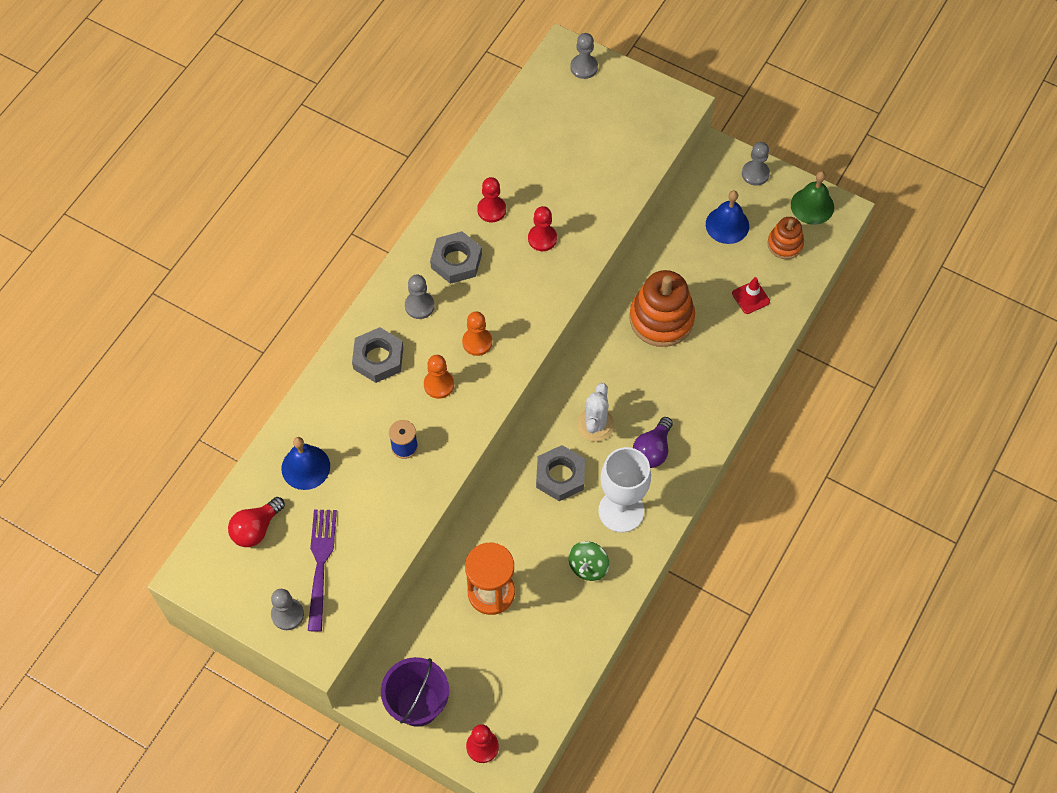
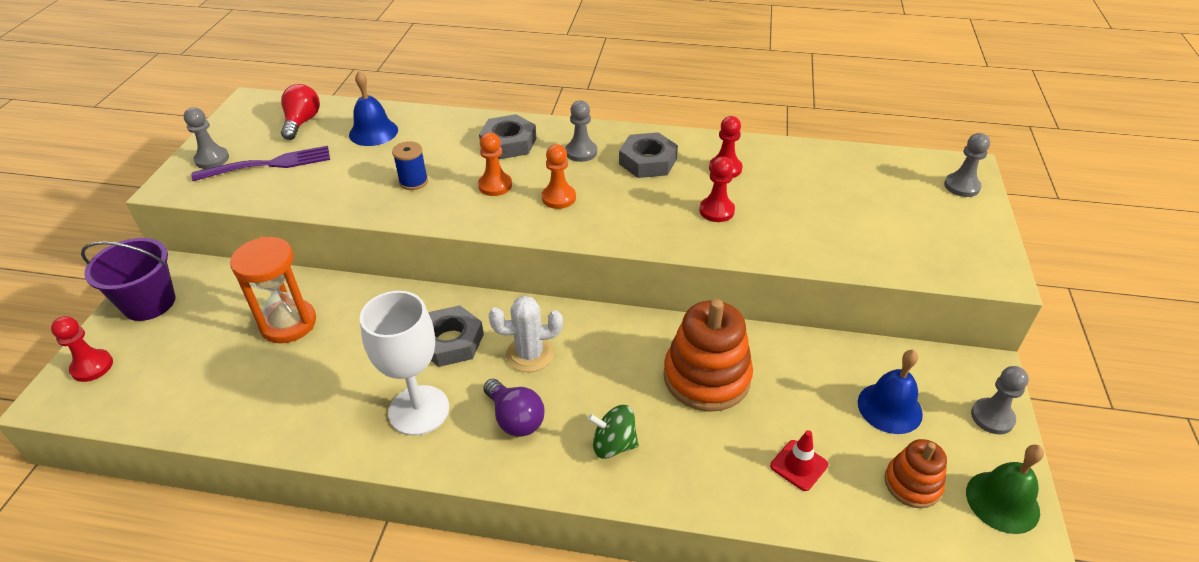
camera: 70 degrees right, 20 degrees down
red light bulb [228,497,285,547] -> red light bulb turned 75 degrees clockwise [281,84,320,140]
green spinning top [568,541,609,581] -> green spinning top moved to [588,405,639,459]
purple light bulb [633,417,673,468] -> purple light bulb turned 135 degrees counterclockwise [483,379,545,437]

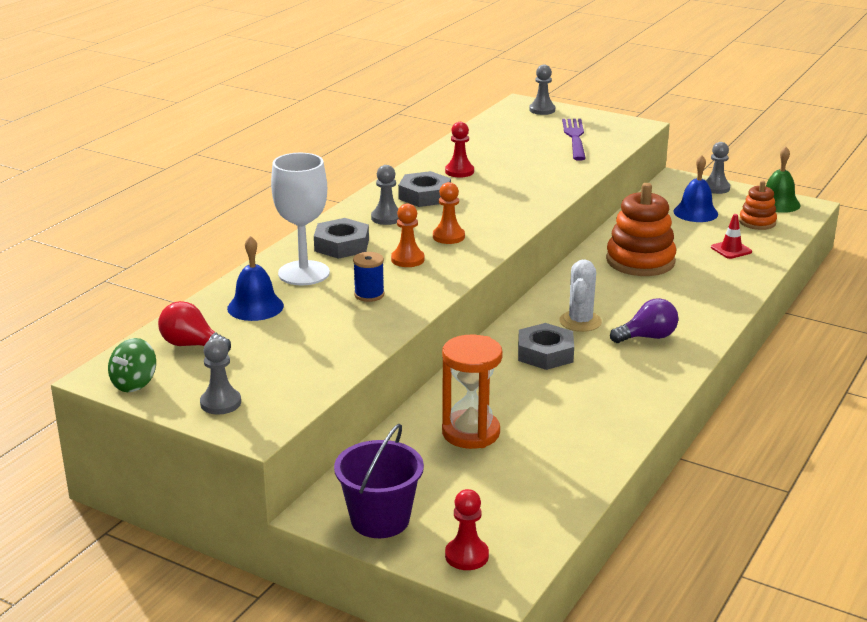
camera: 70 degrees left, 15 degrees down
purple fork [191,146,330,181] -> purple fork moved to [562,119,586,161]
white goblet [360,291,449,436] -> white goblet moved to [271,153,330,285]
green spinning top [588,405,639,459] -> green spinning top moved to [108,338,156,392]
red pawn [699,157,735,222] -> none

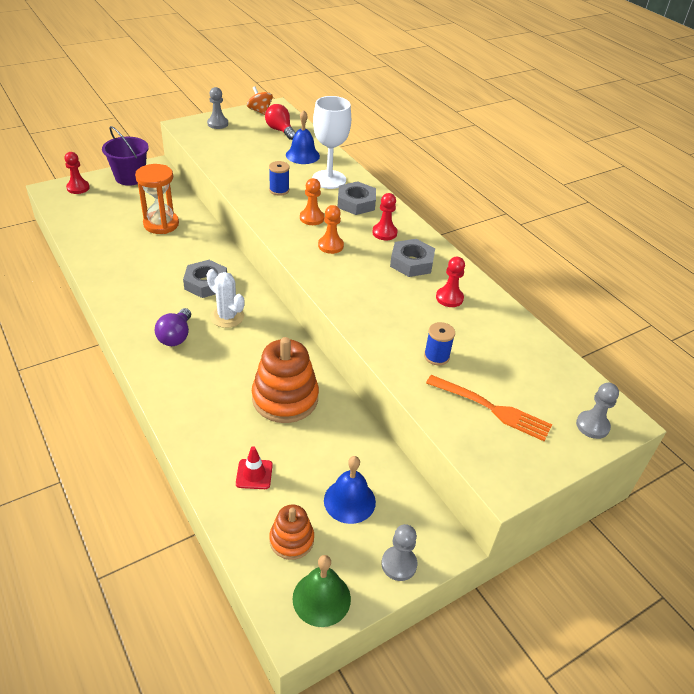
camera: 115 degrees right, 15 degrees up
green spinning top [108,338,156,392] -> orange spinning top [247,86,273,115]
red light bulb [158,301,231,352] -> red light bulb turned 90 degrees counterclockwise [265,104,296,140]
grey pawn [371,165,399,225] -> red pawn [372,193,397,240]
purple fork [562,119,586,161] -> orange fork [426,375,552,441]
none -> blue spool [424,322,455,365]

